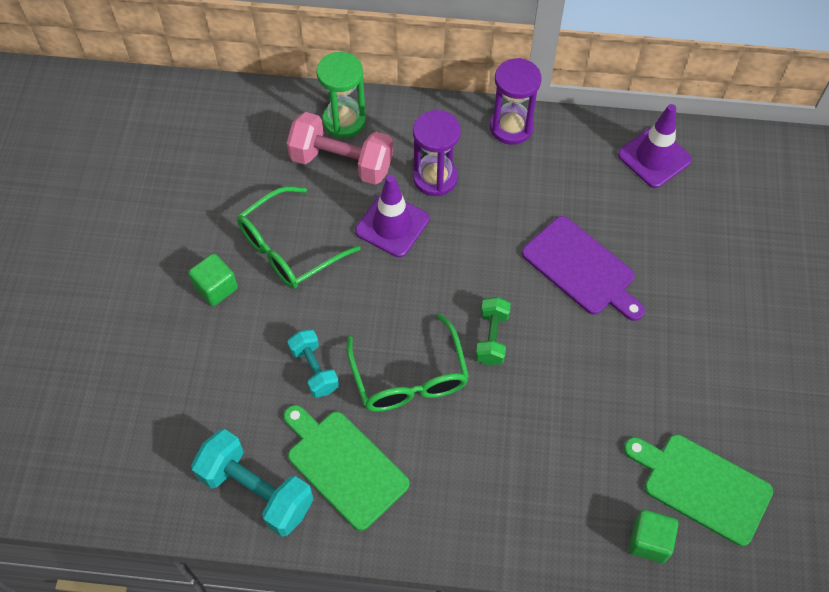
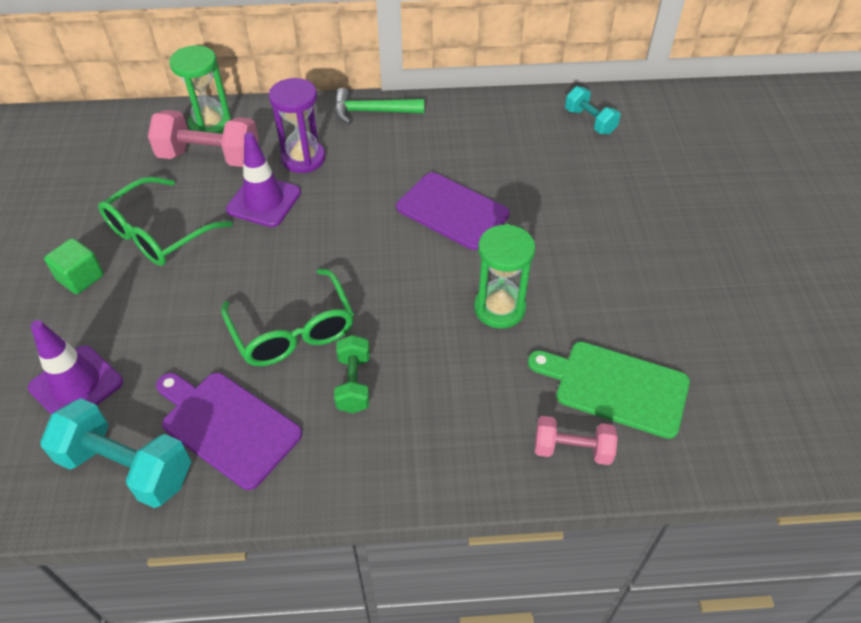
camera: 10 degrees left, 10 degrees down
green cutting board [284,405,410,531] -> purple cutting board [156,373,302,490]
turquoise dumbbell [288,329,339,398] -> turquoise dumbbell moved to [565,86,620,135]
green dumbbell [476,297,511,365] -> green dumbbell moved to [334,335,370,413]
purple hourglass [490,58,542,145] -> green hammer [334,88,425,125]
purple traffic cone [618,104,692,188] -> purple traffic cone moved to [28,320,123,414]
green cube [629,510,679,563] -> pink dumbbell [535,416,618,465]
none -> green hourglass [474,224,535,329]

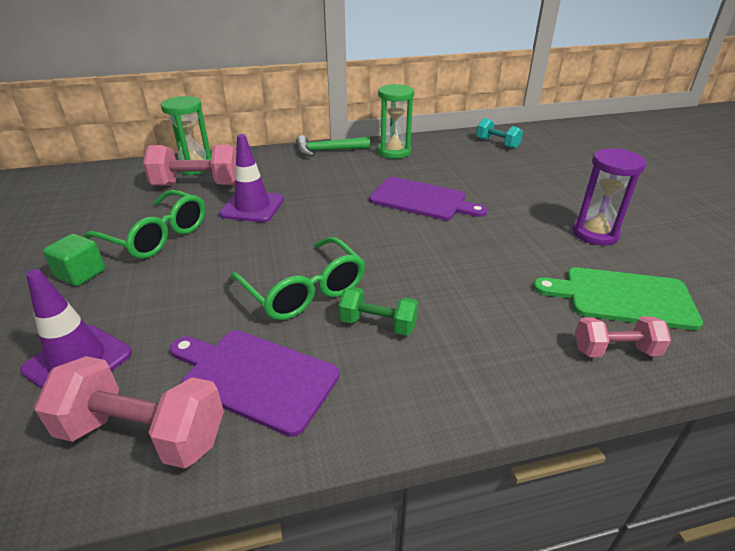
camera: 10 degrees left, 15 degrees down
turquoise dumbbell [40,398,191,508] -> pink dumbbell [34,356,224,469]
green glasses [99,177,233,266] -> green glasses turned 90 degrees counterclockwise [84,190,206,259]
purple hourglass [269,78,325,173] -> purple hourglass moved to [572,148,646,246]
green dumbbell [334,335,370,413] -> green dumbbell turned 60 degrees counterclockwise [338,287,418,336]
green hourglass [474,224,535,329] -> green hourglass moved to [378,84,414,159]

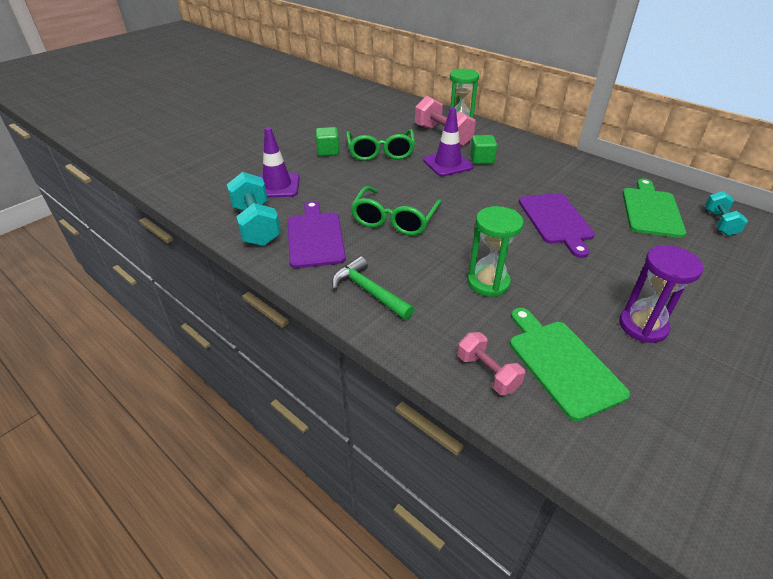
camera: 55 degrees right, 5 degrees up
pink dumbbell [34,356,224,469] -> turquoise dumbbell [227,172,281,246]
green hammer [296,135,371,157] -> green hammer moved to [332,256,415,320]
green dumbbell [338,287,418,336] -> none
green hourglass [378,84,414,159] -> green hourglass moved to [467,206,524,297]
none -> green cube [470,135,497,164]
none -> green cutting board [622,178,686,238]

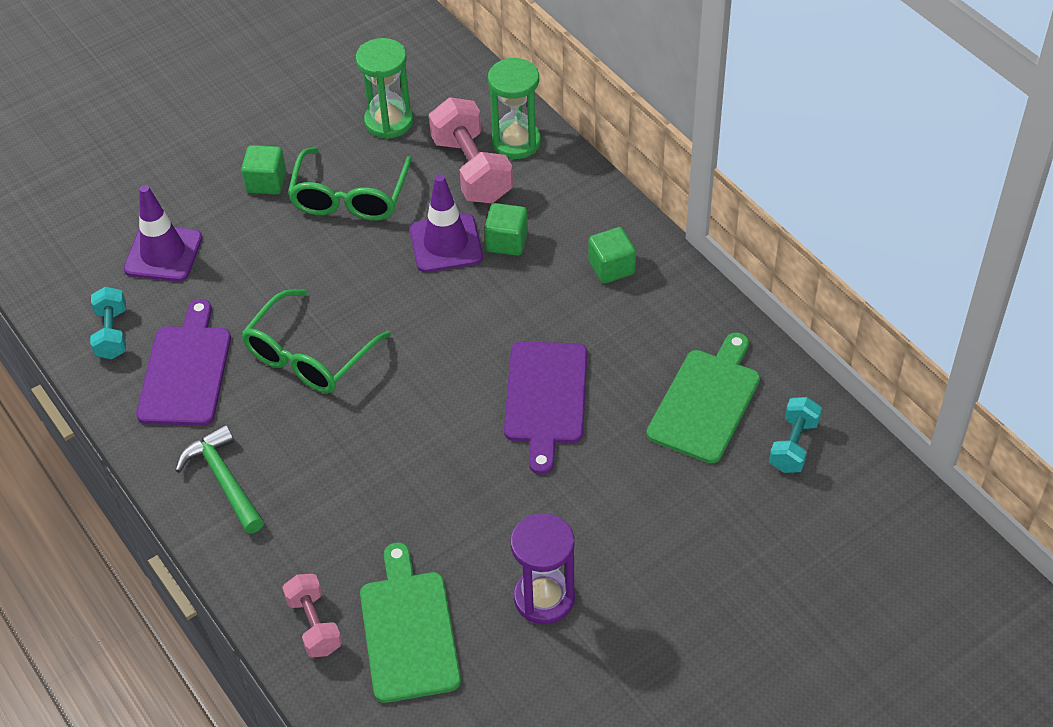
camera: 15 degrees right, 10 degrees up
turquoise dumbbell [227,172,281,246] -> turquoise dumbbell [90,287,126,359], size x0.59
green hourglass [467,206,524,297] -> green hourglass moved to [356,38,413,139]
none -> green cube [588,227,636,284]

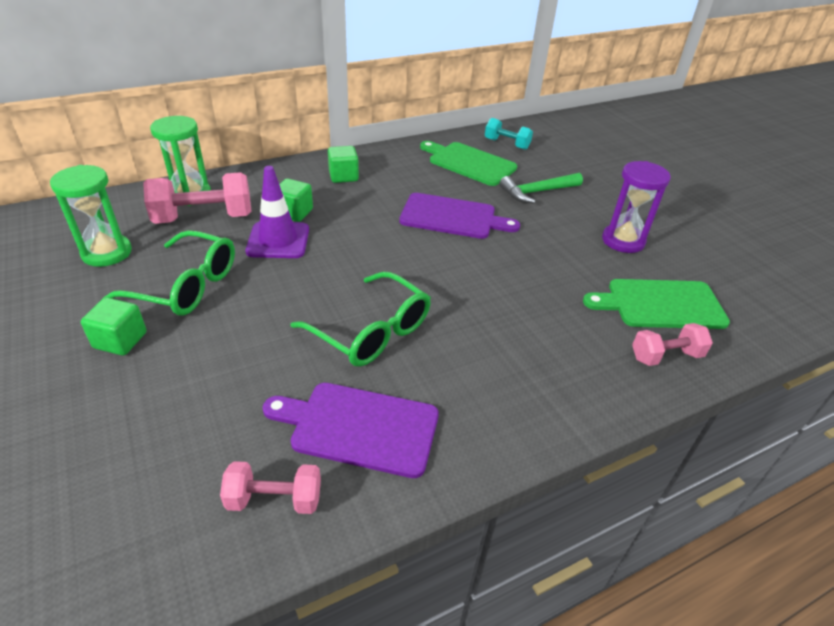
camera: 85 degrees left, 10 degrees down
turquoise dumbbell [90,287,126,359] -> pink dumbbell [220,461,321,514]
purple traffic cone [123,185,202,281] -> none
green hammer [175,424,264,534] -> green hammer moved to [499,173,583,203]

